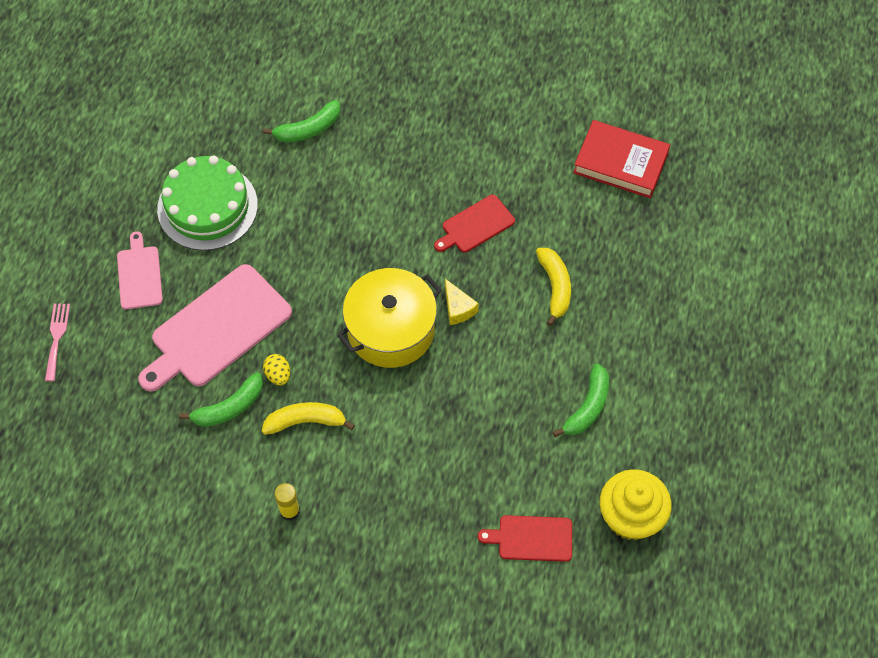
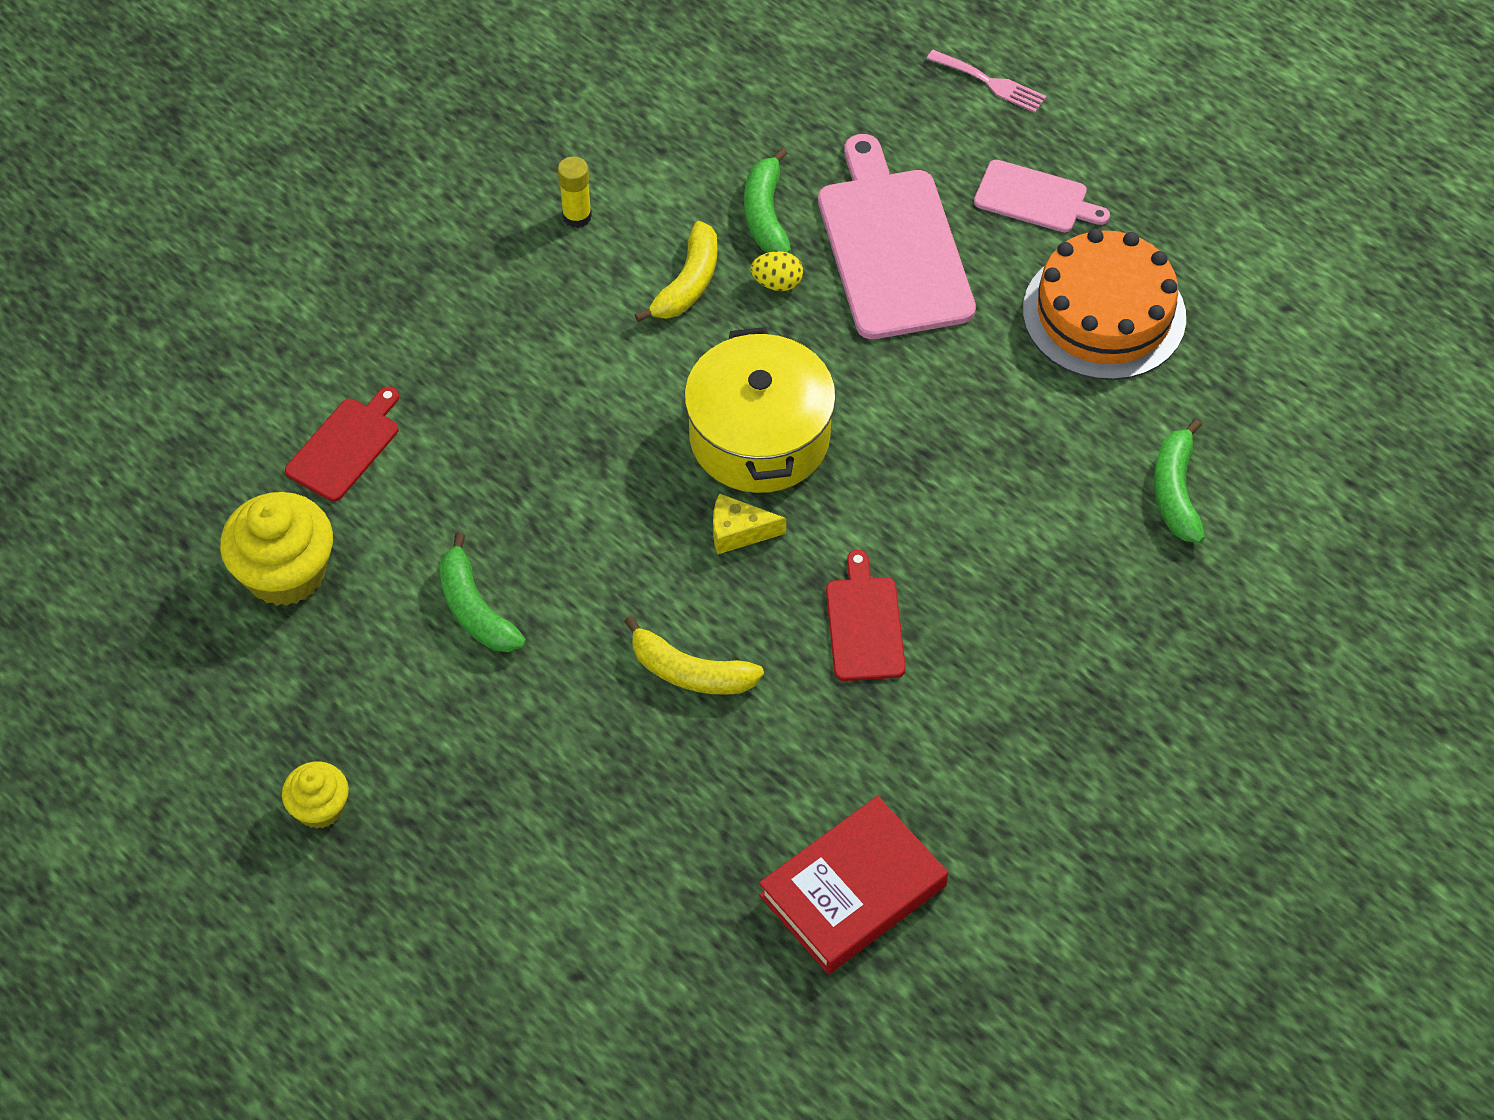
camera: 120 degrees right, 5 degrees down
green cake [157,155,258,251] -> orange cake [1023,229,1186,380]
none -> yellow cupcake [282,762,349,829]

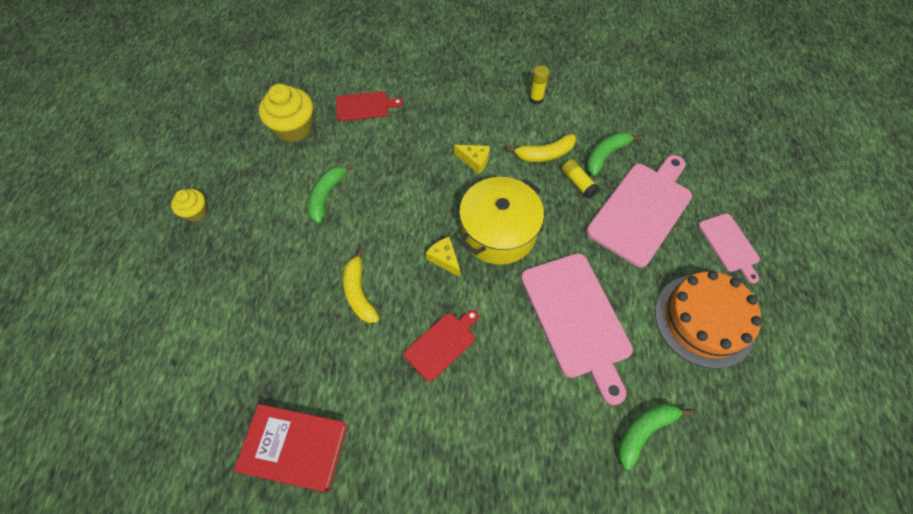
camera: 50 degrees right, 5 degrees up
yellow egg [751,251,803,291] -> yellow glue stick [562,159,600,199]
pink fork [927,50,1046,113] -> none
none -> yellow cheese [454,145,490,174]
none -> pink cutting board [521,253,633,405]

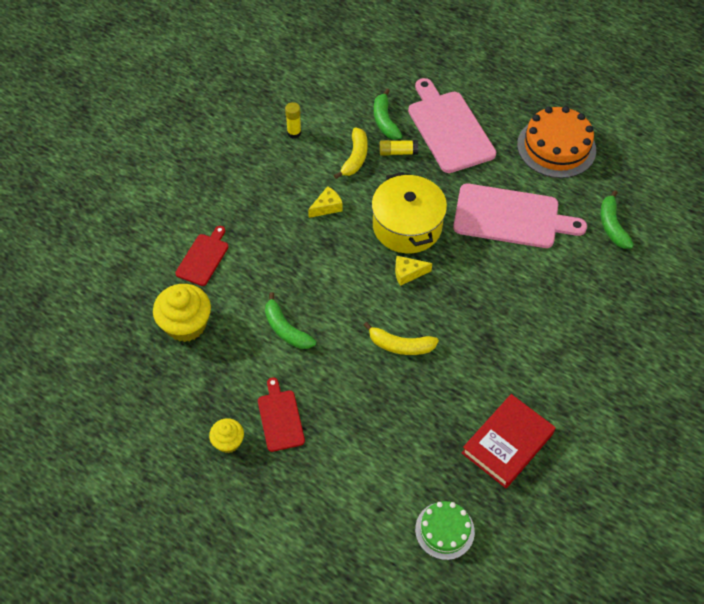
camera: 60 degrees left, 5 degrees down
red cutting board [404,310,479,382] -> red cutting board moved to [258,377,305,452]
pink cutting board [698,213,760,284] -> none
none -> green cake [415,501,475,560]

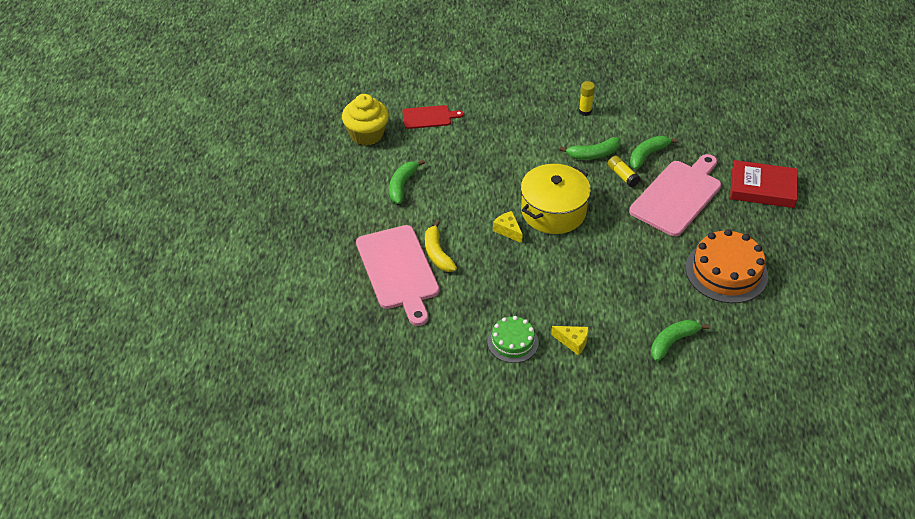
camera: 60 degrees right, 10 degrees down
yellow cupcake [209,418,244,453] -> none
red cutting board [258,377,305,452] -> none
yellow cheese [308,186,343,218] -> yellow cheese moved to [551,326,589,355]
yellow banana [334,127,368,179] -> green banana [559,137,620,160]
green cake [415,501,475,560] -> green cake moved to [487,316,539,363]
pink cutting board [453,184,587,248] -> pink cutting board moved to [356,225,439,326]
red book [462,394,556,488] -> red book moved to [730,160,797,208]

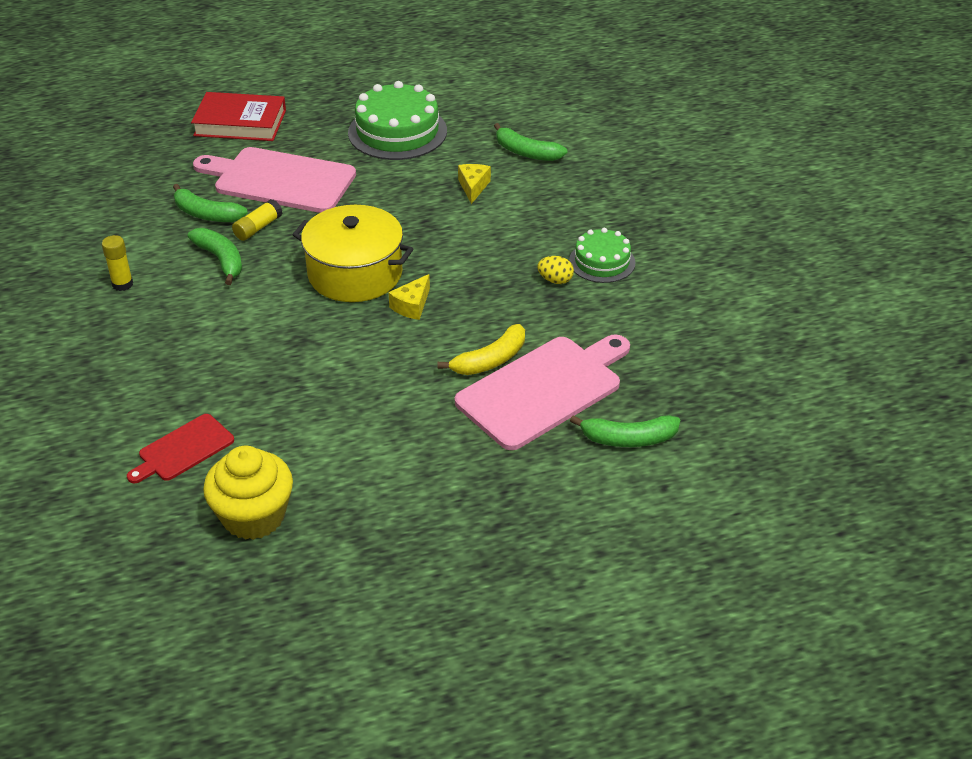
camera: 110 degrees left, 5 degrees down
green banana [389,160,425,204] -> green banana moved to [570,415,680,447]
red cutting board [402,105,464,129] -> red cutting board turned 105 degrees counterclockwise [127,414,234,483]
yellow cheese [551,326,589,355] -> yellow cheese moved to [458,164,491,204]
orange cake [685,229,768,303] -> green cake [348,81,447,160]
red book [730,160,797,208] -> red book turned 75 degrees counterclockwise [191,92,286,141]
none -> yellow egg [537,256,574,284]

